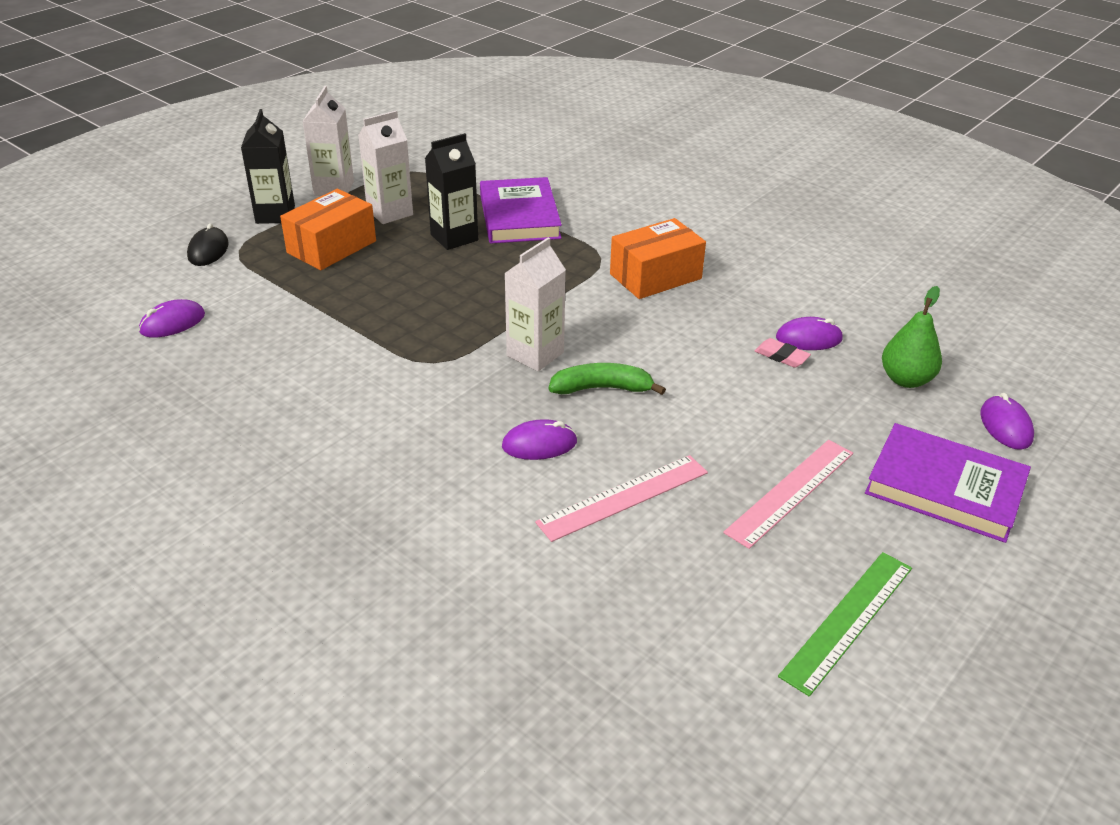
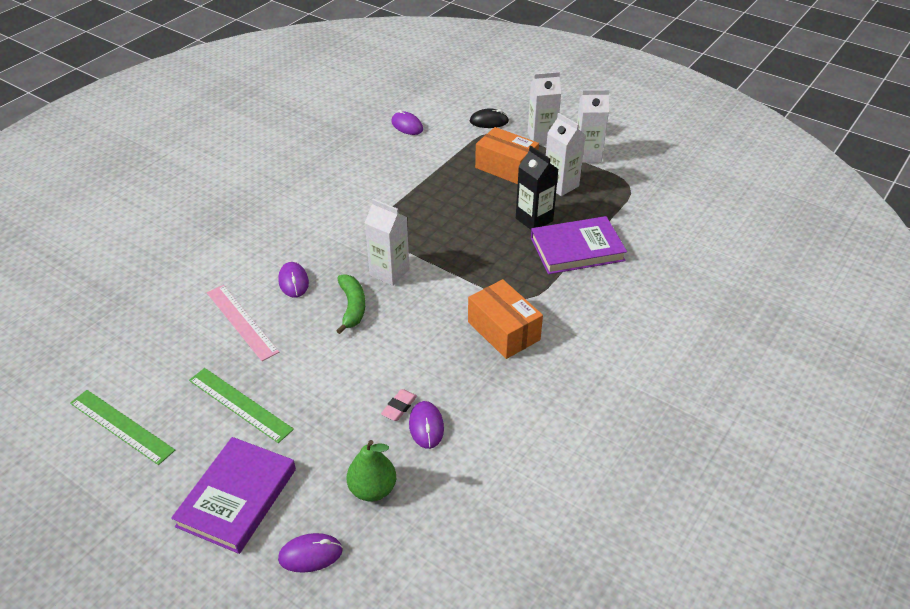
camera: 85 degrees right, 5 degrees up
black carton [241,109,295,224] -> white carton [528,72,561,145]
pink ruler [723,440,853,549] -> green ruler [189,368,294,443]

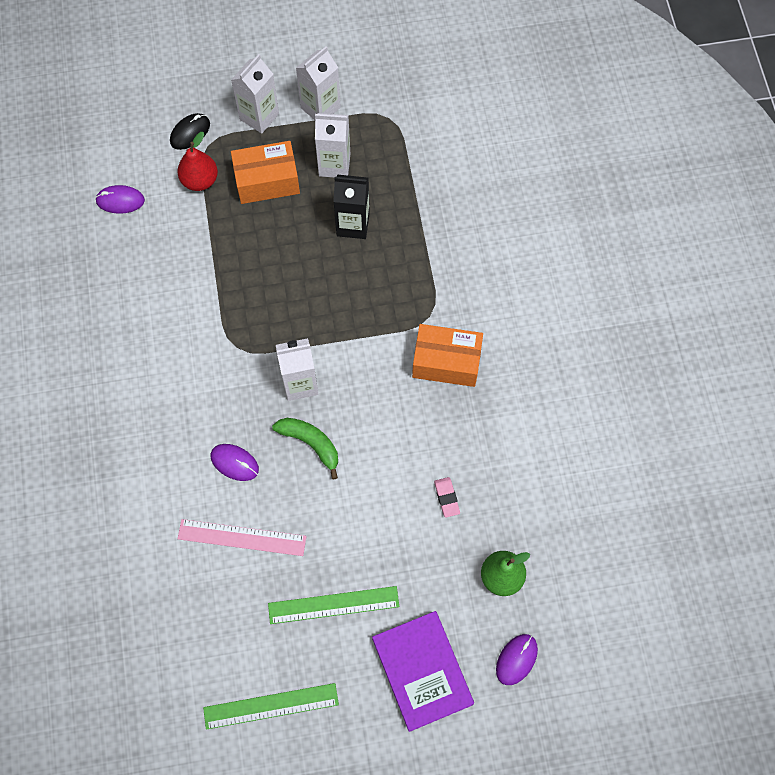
camera: 45 degrees left, 25 degrees up
purple mouse [409,401,444,449] -> none
purple book [531,216,627,274] -> none
none -> red pear [177,132,218,191]

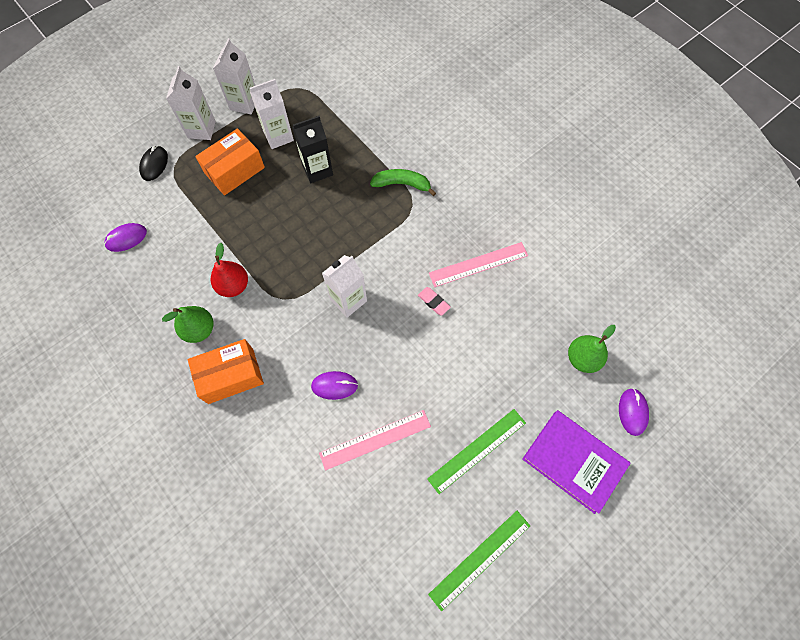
camera: 30 degrees left, 0 degrees up
red pear [177,132,218,191] -> red pear moved to [211,243,248,297]
green banana [272,418,338,480] -> green banana moved to [370,169,436,196]
orange box [412,324,483,387] -> orange box moved to [188,339,264,404]
pink eraser [434,477,460,518] -> pink eraser moved to [418,287,451,316]
none -> green pear [162,306,213,343]
none -> pink ruler [429,242,528,287]

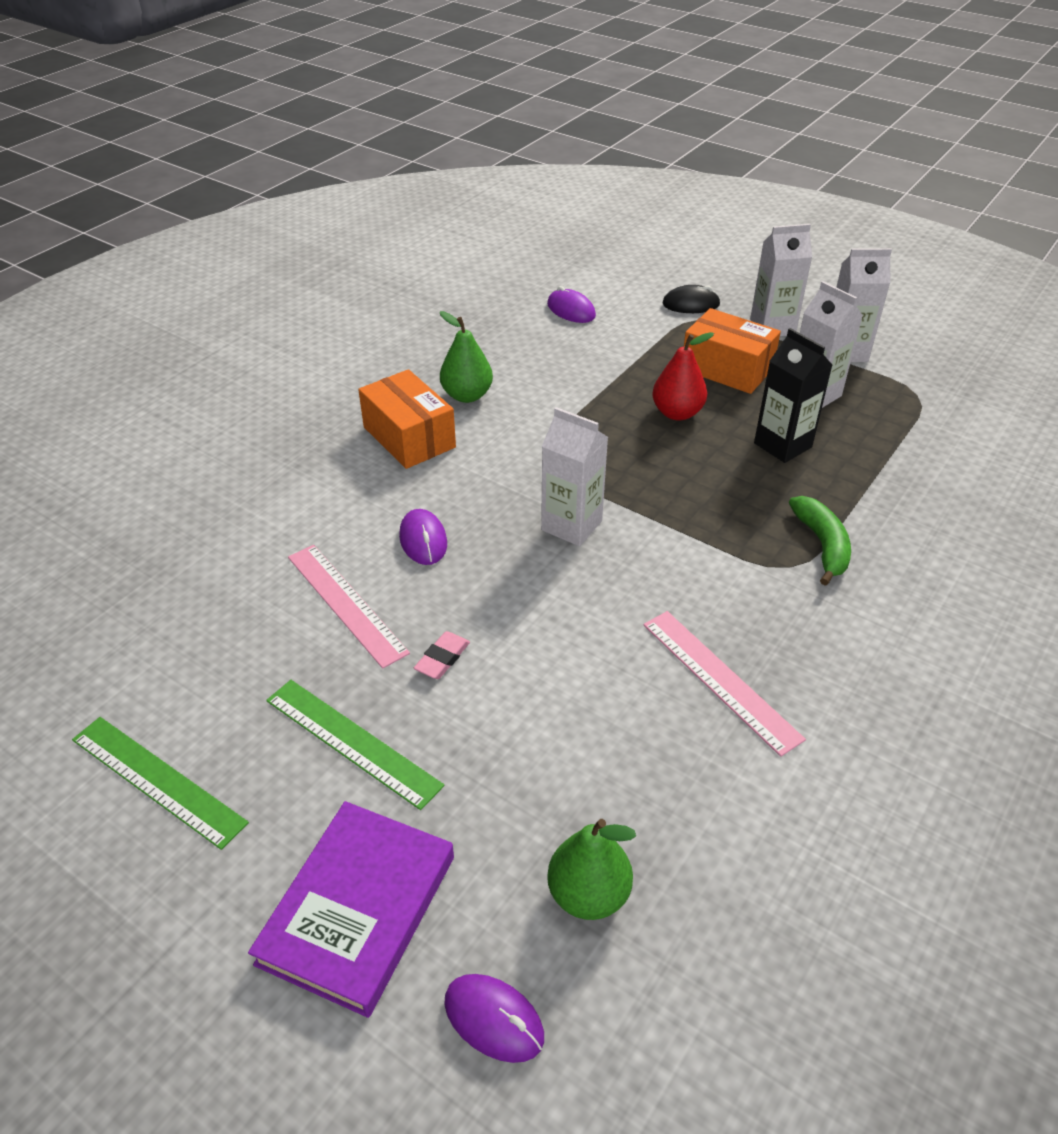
camera: 75 degrees right, 25 degrees down
red pear [211,243,248,297] -> red pear moved to [652,332,714,421]
pink eraser [418,287,451,316] -> pink eraser moved to [414,631,470,679]
purple mouse [619,388,649,436] -> purple mouse turned 45 degrees clockwise [444,974,544,1063]

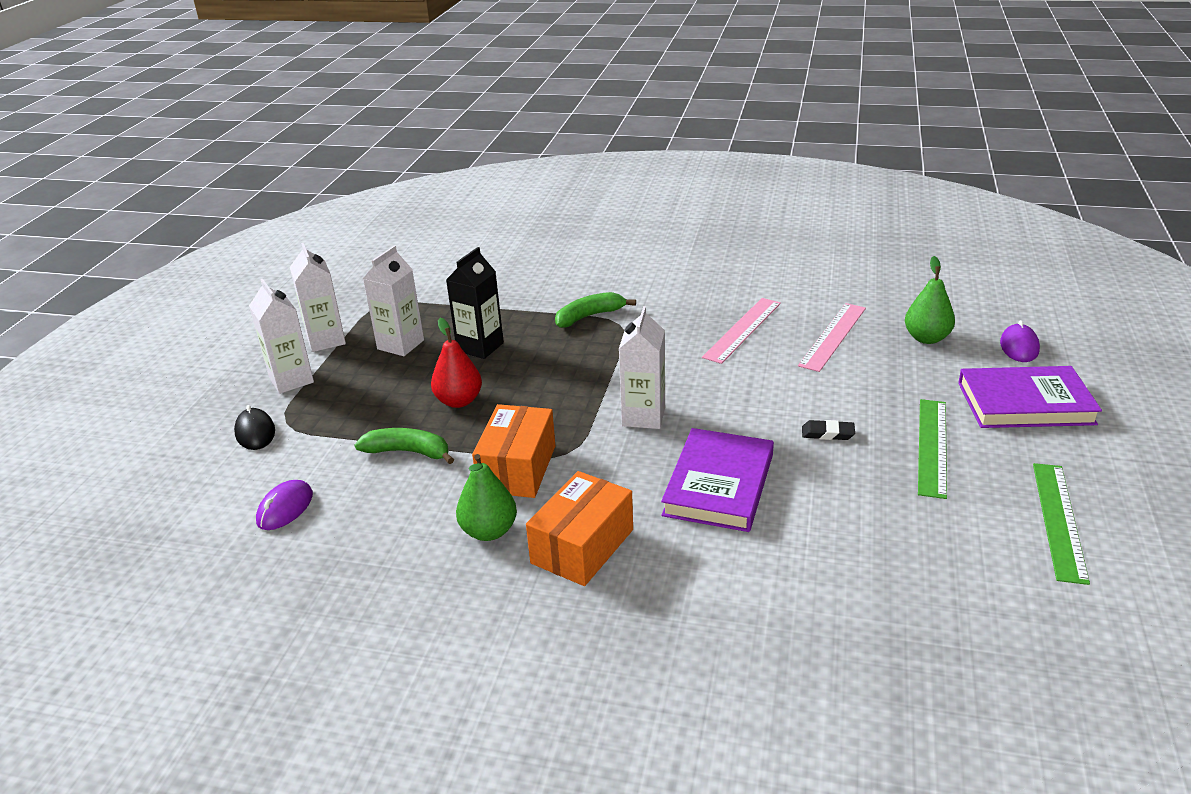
camera: 110 degrees left, 10 degrees down
pink ruler [288,545,410,669] -> pink ruler moved to [798,303,866,372]
purple mouse [399,509,447,565] -> purple book [661,428,774,532]
pink eraser [414,631,470,679] -> black eraser [802,420,855,440]
orange box [684,308,781,394] -> orange box moved to [472,404,555,498]
none -> green banana [355,428,454,464]

